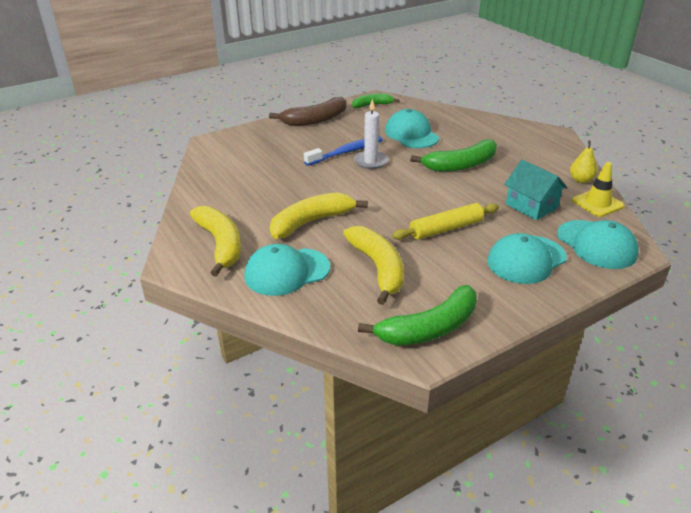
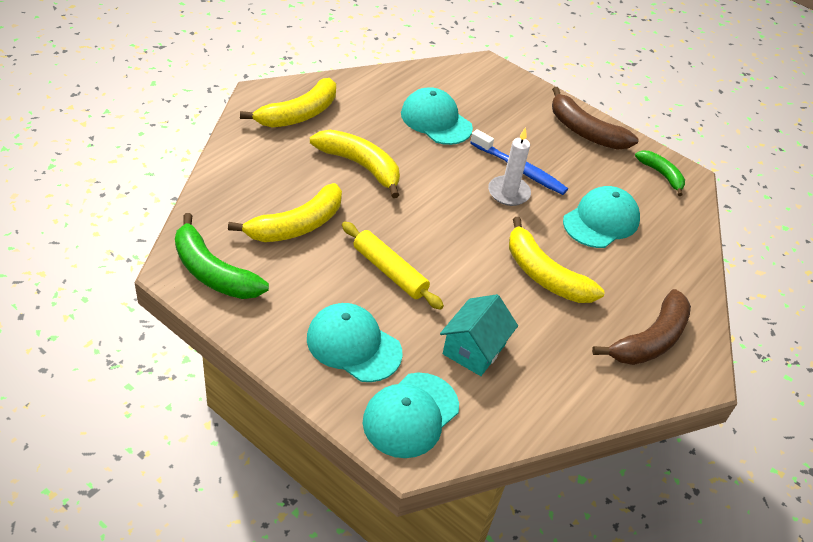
camera: 65 degrees right, 10 degrees up
turquoise cap [244,244,330,296] -> turquoise cap moved to [401,87,473,145]
green banana [410,139,497,172] -> yellow banana [509,217,604,303]
yellow pear [570,140,597,183] -> none
yellow traffic cone [572,162,624,217] -> none
none -> brown banana [592,289,691,365]

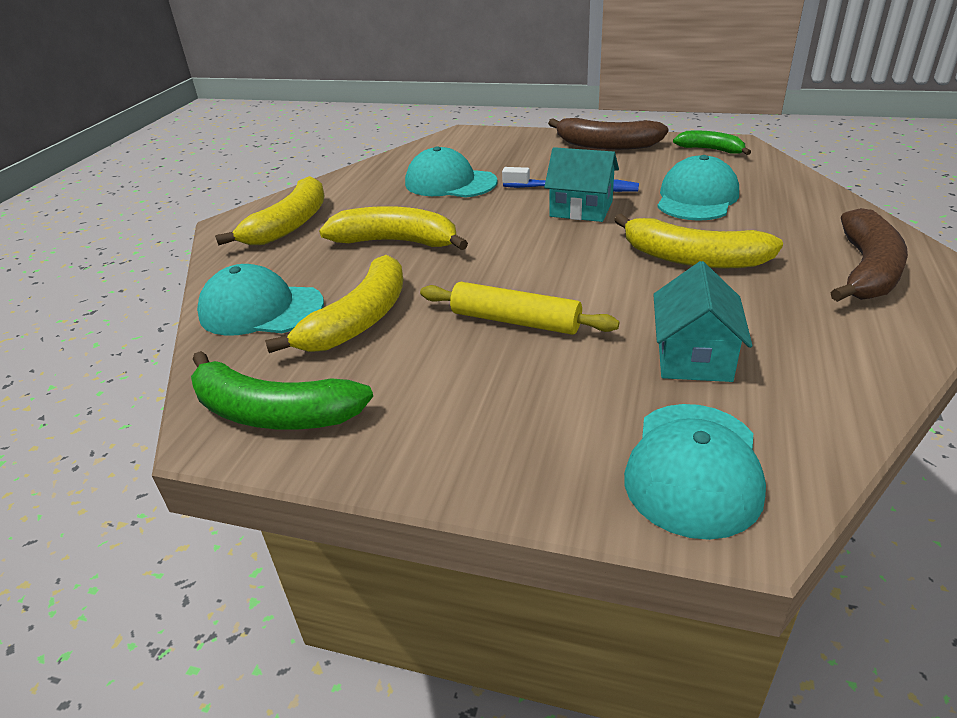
camera: 15 degrees left, 10 degrees down
turquoise cap [307,303,403,382] -> turquoise cap moved to [197,264,324,335]
white candle [488,127,531,206] -> turquoise house [544,147,619,222]

